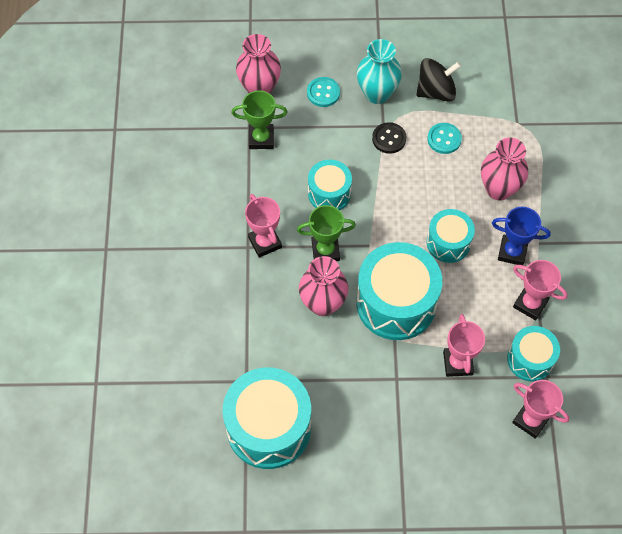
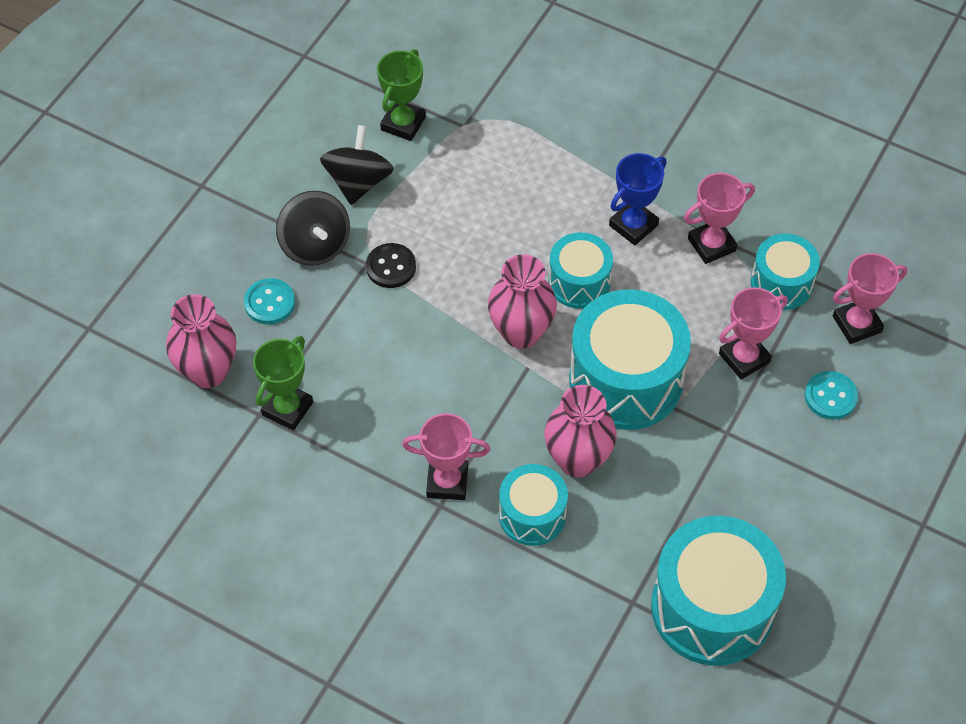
camera: 60 degrees left, 5 degrees down
green trophy [297,205,356,261] -> green trophy moved to [377,49,426,141]
turquoise drum [308,160,352,210] -> turquoise drum moved to [499,464,568,546]
turquoise vase [357,39,402,104] -> black spinning top [276,191,350,266]
turquoise button [427,123,462,154] -> turquoise button moved to [805,371,858,420]
pink trophy [443,314,485,377] -> pink trophy turned 60 degrees counterclockwise [719,287,788,380]
pink vase [481,137,528,200] -> pink vase moved to [488,254,557,349]

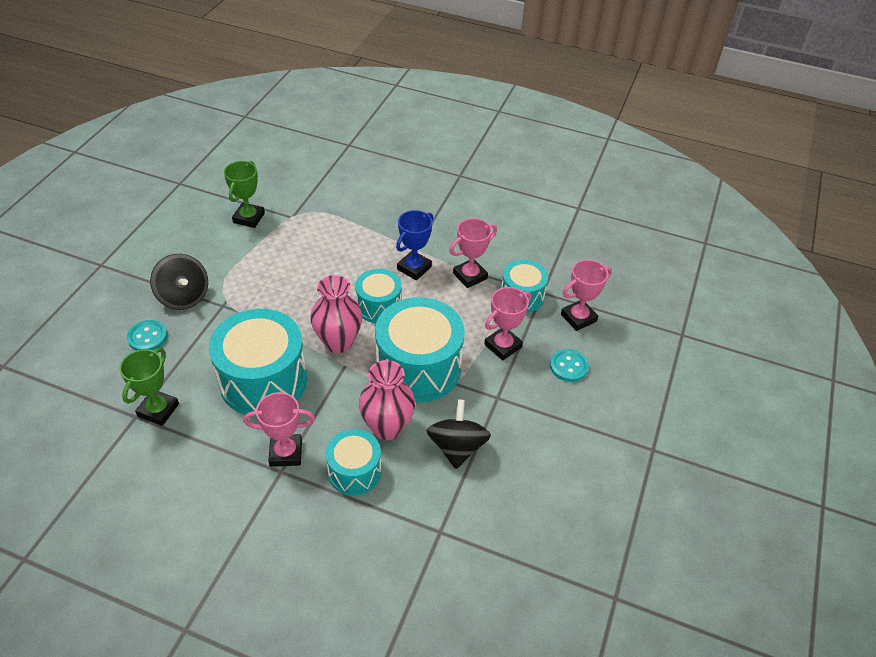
camera: 10 degrees left, 10 degrees down
pink vase [166,294,236,388] -> none
black spinning top [320,125,394,205] -> black spinning top moved to [426,399,491,469]
black button [366,243,416,288] -> none
turquoise drum [651,516,786,666] -> turquoise drum moved to [209,309,308,416]

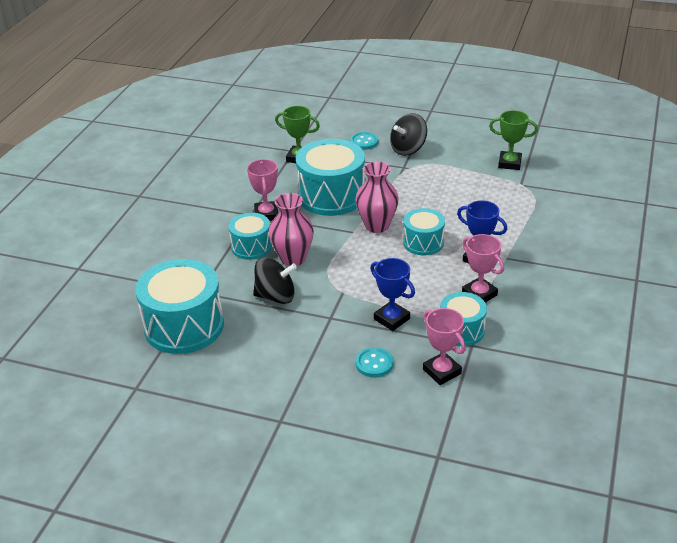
camera: 90 degrees right, 10 degrees down
turquoise drum [375,297,465,402] -> turquoise drum moved to [135,259,224,354]
pink trophy [484,287,531,360] -> blue trophy [370,258,415,331]

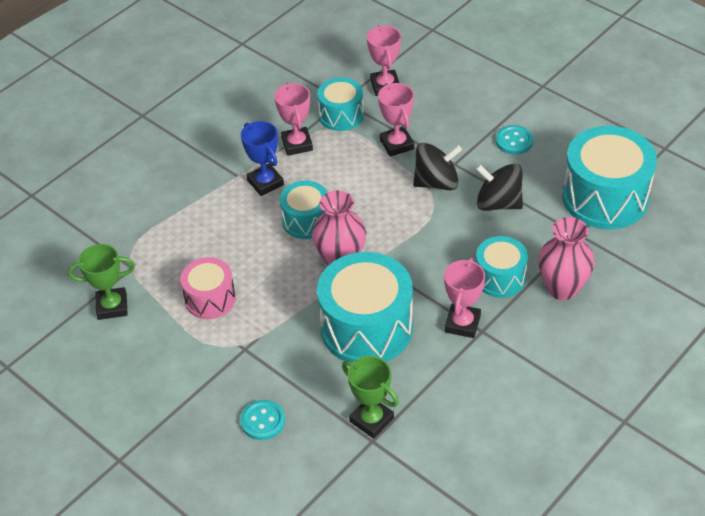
camera: 155 degrees left, 10 degrees up
pink vase [269,193,314,266] -> pink vase moved to [538,217,595,300]
turquoise button [355,347,394,377] -> turquoise button moved to [496,125,533,155]
blue trophy [370,258,415,331] -> pink trophy [378,83,414,156]
black spinning top [390,113,427,156] -> black spinning top moved to [413,143,462,190]
green trophy [489,110,538,170] -> green trophy turned 45 degrees counterclockwise [68,244,135,320]
none -> pink drum [180,257,236,319]

